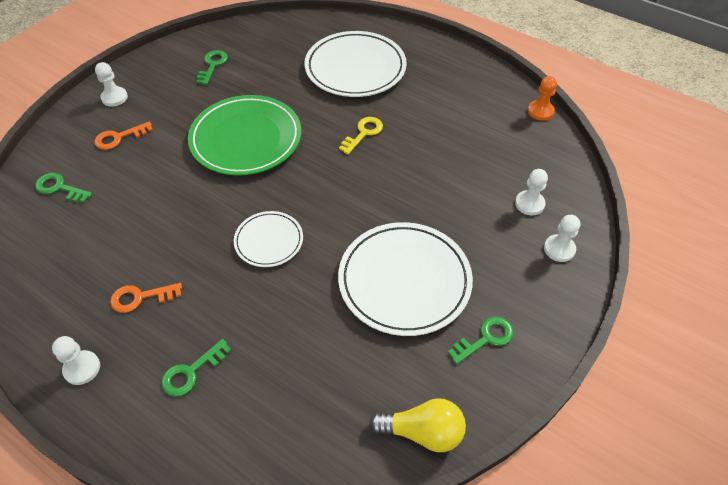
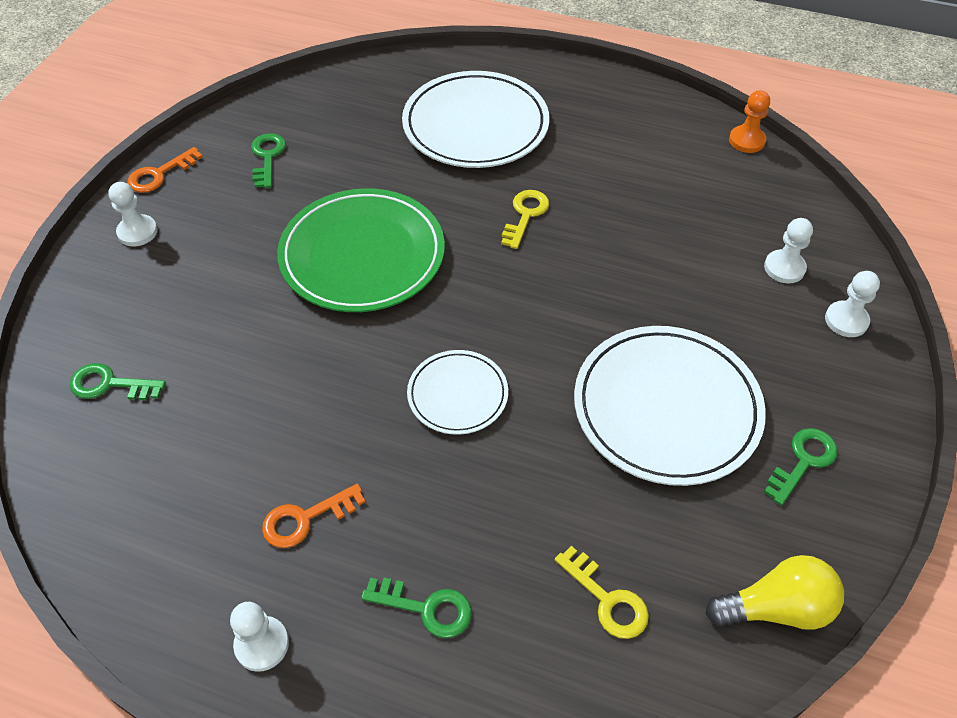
camera: 15 degrees left, 0 degrees up
orange key [94,121,153,150] -> orange key moved to [127,147,203,193]
green key [161,339,231,397] -> green key turned 105 degrees counterclockwise [361,577,472,638]
none -> yellow key [555,546,649,639]

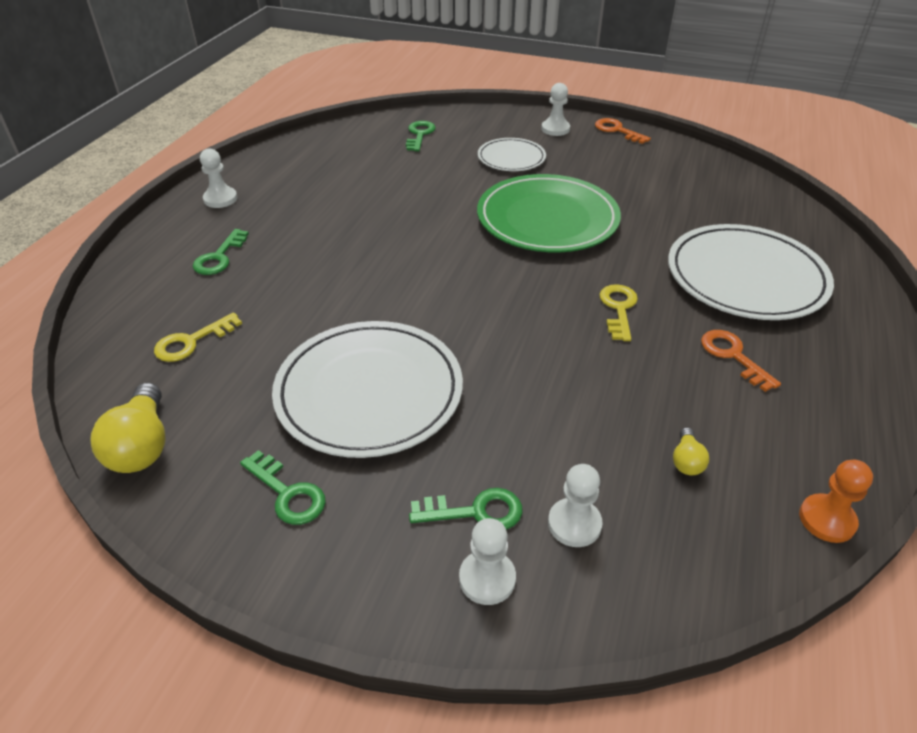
camera: 90 degrees right, 10 degrees down
green key [251,133,286,188] -> green key moved to [409,488,522,530]
orange key [262,484,365,548] -> orange key moved to [701,330,781,392]
white plate [407,350,508,435] -> white plate moved to [478,138,546,171]
yellow key [501,190,549,249] -> yellow key turned 105 degrees counterclockwise [599,284,638,341]
none -> yellow light bulb [673,427,709,476]

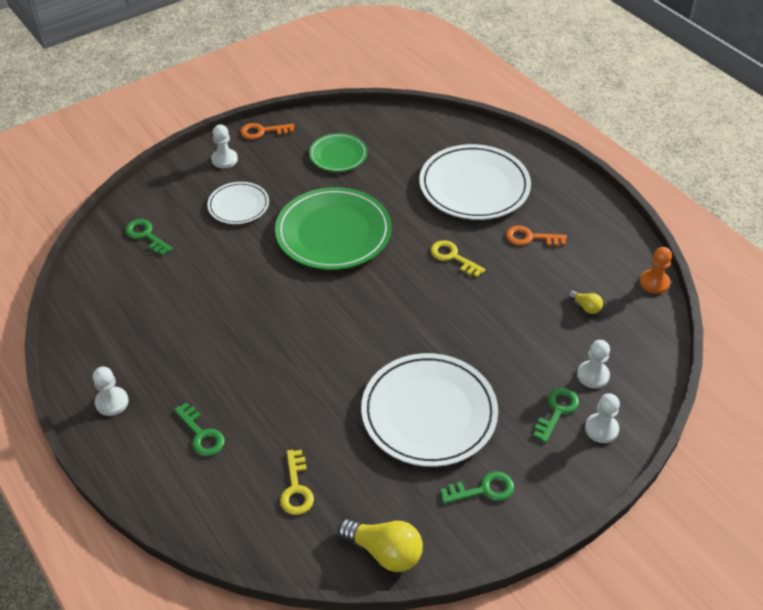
camera: 55 degrees left, 5 degrees up
none -> green plate [309,133,368,172]

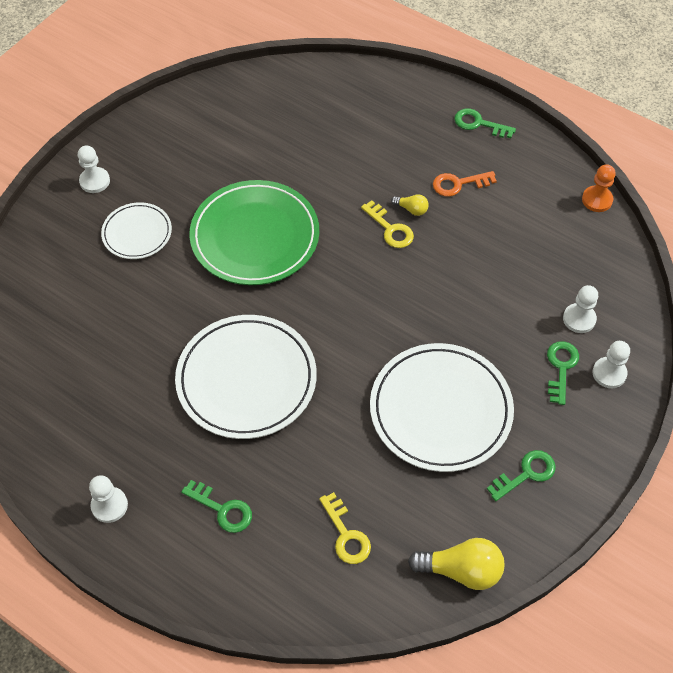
camera: 20 degrees left, 10 degrees up
green key [125,219,173,255] -> green key moved to [454,108,516,138]
orange key [240,123,295,139] -> none
green plate [309,133,368,172] -> none
white plate [419,144,531,220] -> white plate moved to [175,315,317,439]
yellow key [430,240,485,277] -> yellow key turned 150 degrees counterclockwise [361,200,414,248]
yellow light bulb [568,290,603,314] -> yellow light bulb moved to [391,194,429,216]

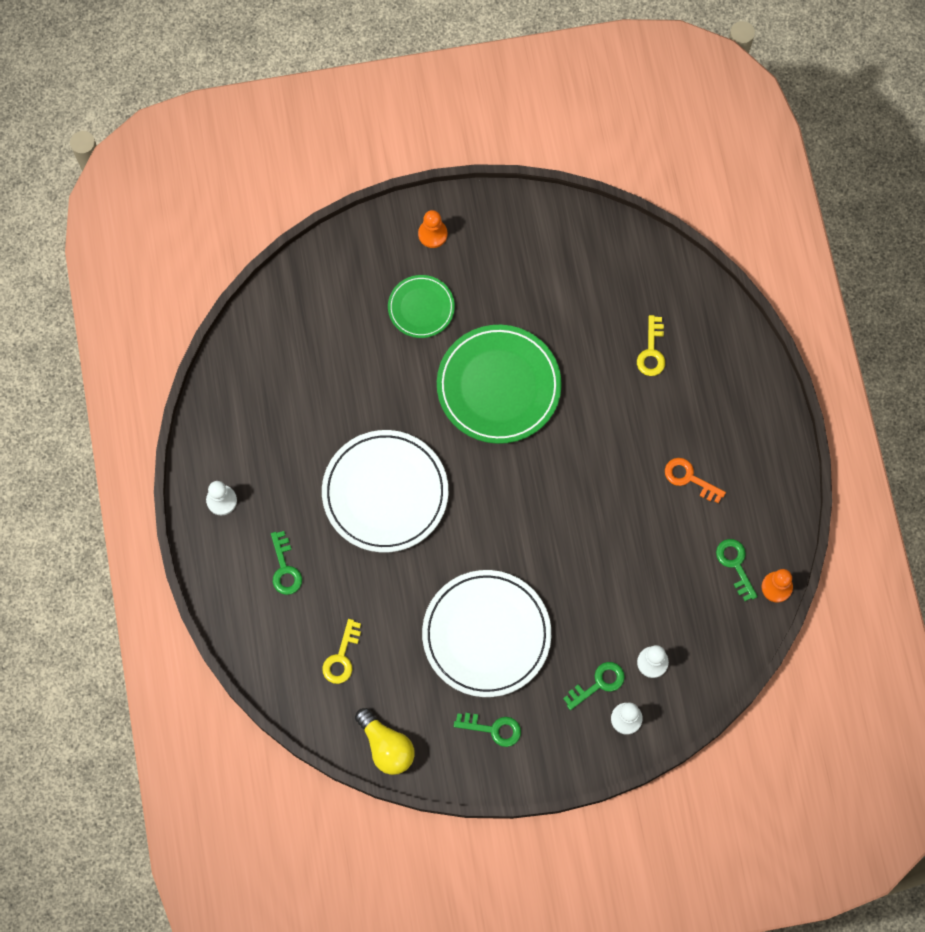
camera: 45 degrees right, 15 degrees up
white pawn [78,145,110,193] -> orange pawn [418,210,448,248]
white plate [101,202,172,259] -> green plate [388,275,455,338]
yellow key [361,200,414,248] -> yellow key moved to [637,315,665,376]
yellow light bulb [391,194,429,216] -> none
green key [454,108,516,138] -> green key moved to [716,539,758,601]

